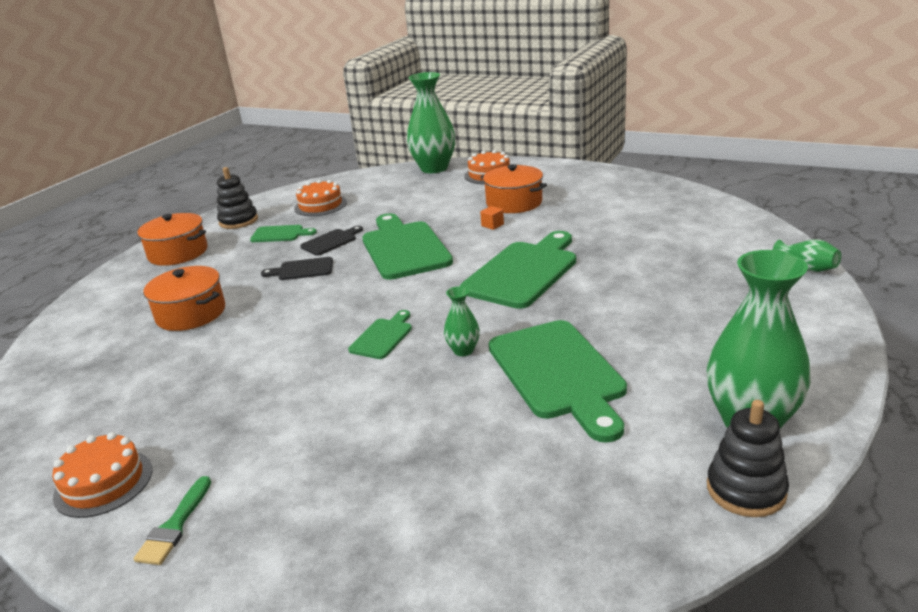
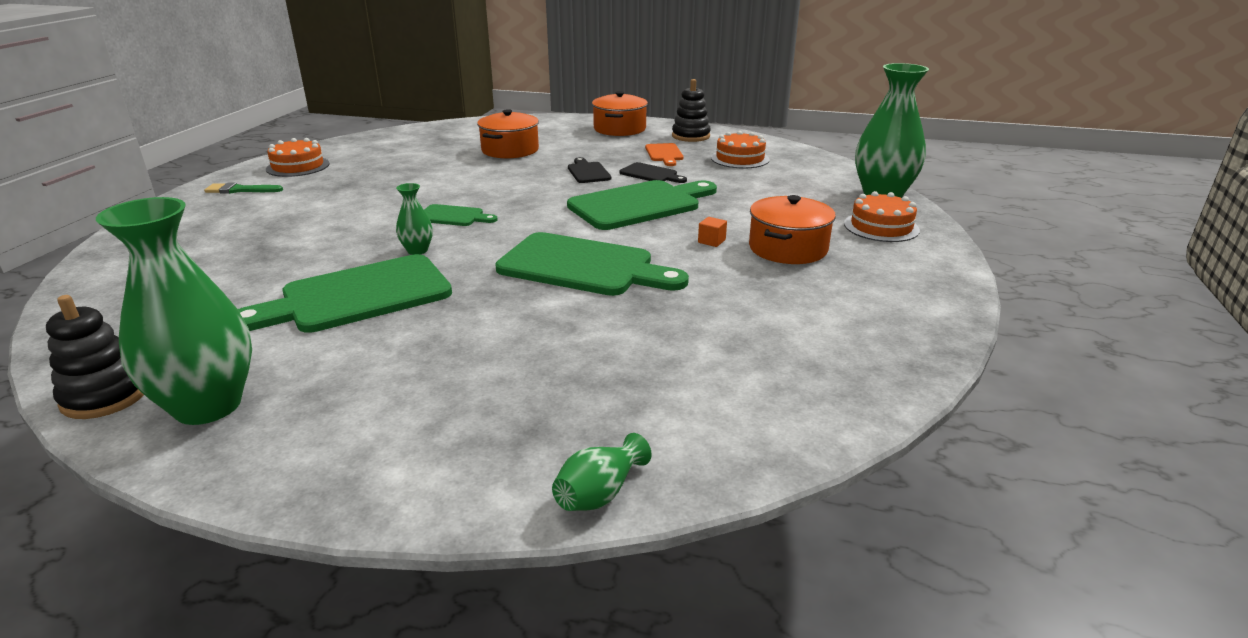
camera: 75 degrees right, 0 degrees up
green cutting board [250,225,317,242] -> orange cutting board [645,143,684,166]

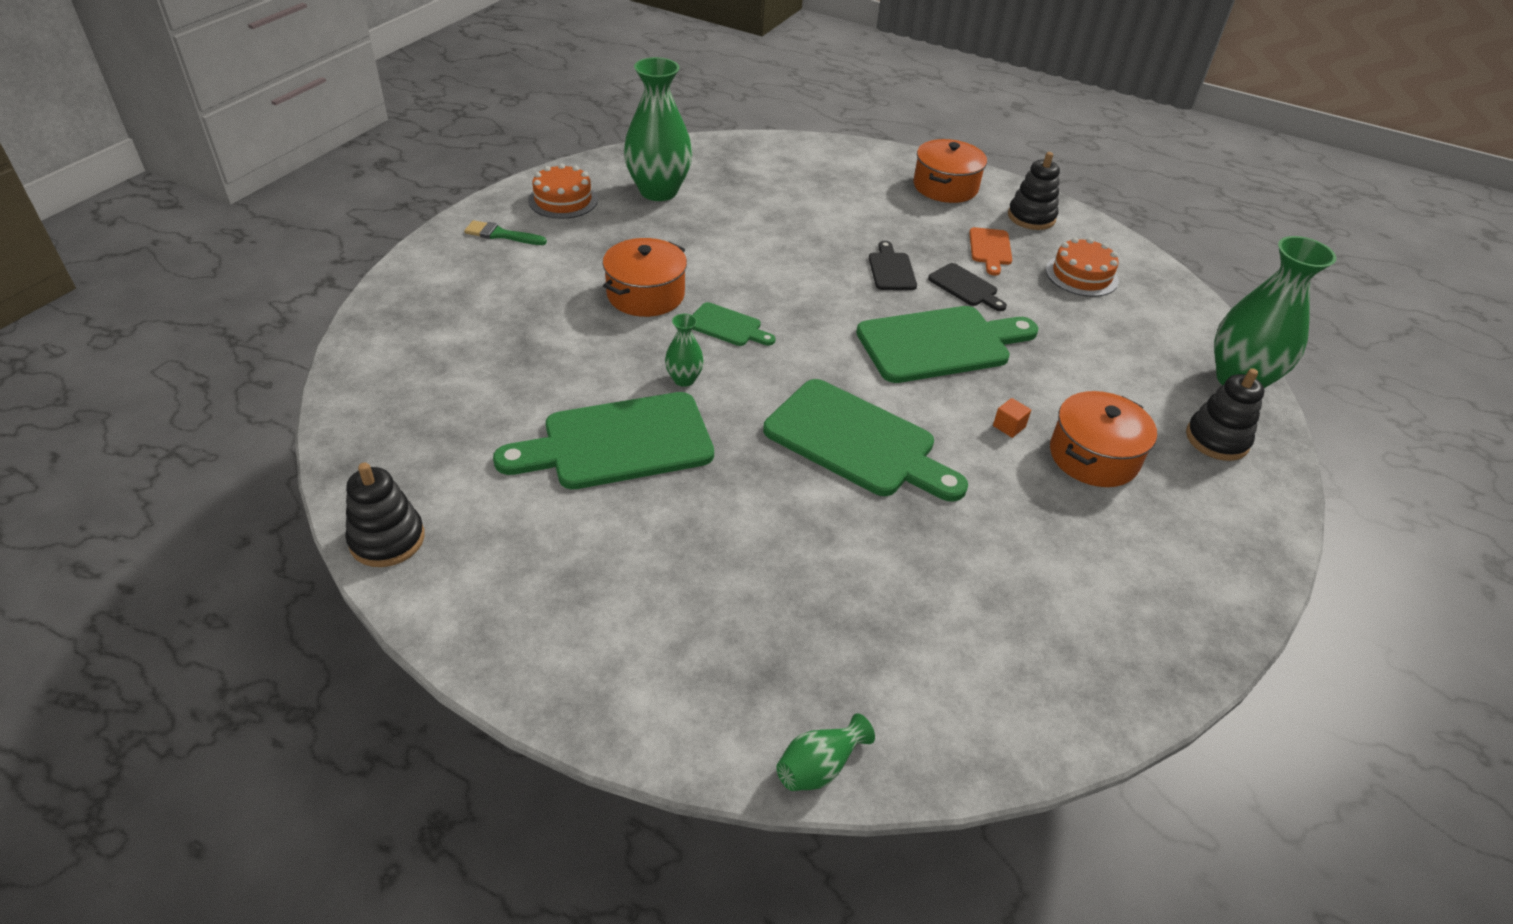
camera: 10 degrees right, 15 degrees up
green vase [96,197,252,425] -> green vase moved to [624,57,692,201]
orange pot [477,109,539,159] -> orange pot moved to [603,238,687,317]
orange cake [844,191,920,242] -> black stacking toy [1186,368,1264,461]

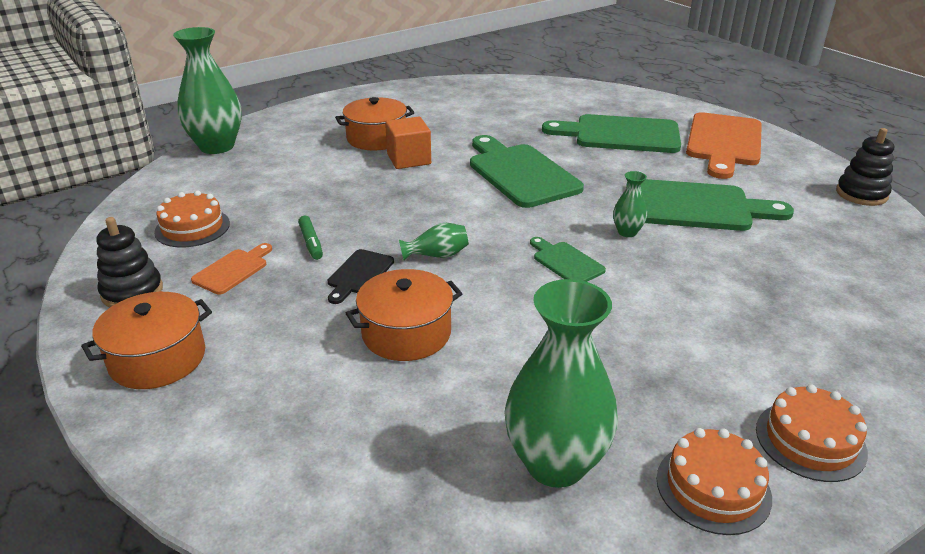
camera: 150 degrees left, 10 degrees down
green brush [464,220,547,245] -> orange cake [756,384,868,482]
orange pot [603,238,687,317] -> orange pot moved to [346,269,462,361]
green vase [776,713,875,791] -> green vase moved to [399,223,469,260]
green cutting board [856,306,1038,383] -> green cutting board moved to [542,114,681,153]
black cutting board [928,263,1007,311] -> green marker [298,216,323,260]
orange cube [993,398,1031,438] -> orange cube [385,117,431,169], size x2.10
black stacking toy [1186,368,1264,461] -> none
none -> orange cutting board [686,112,762,179]

